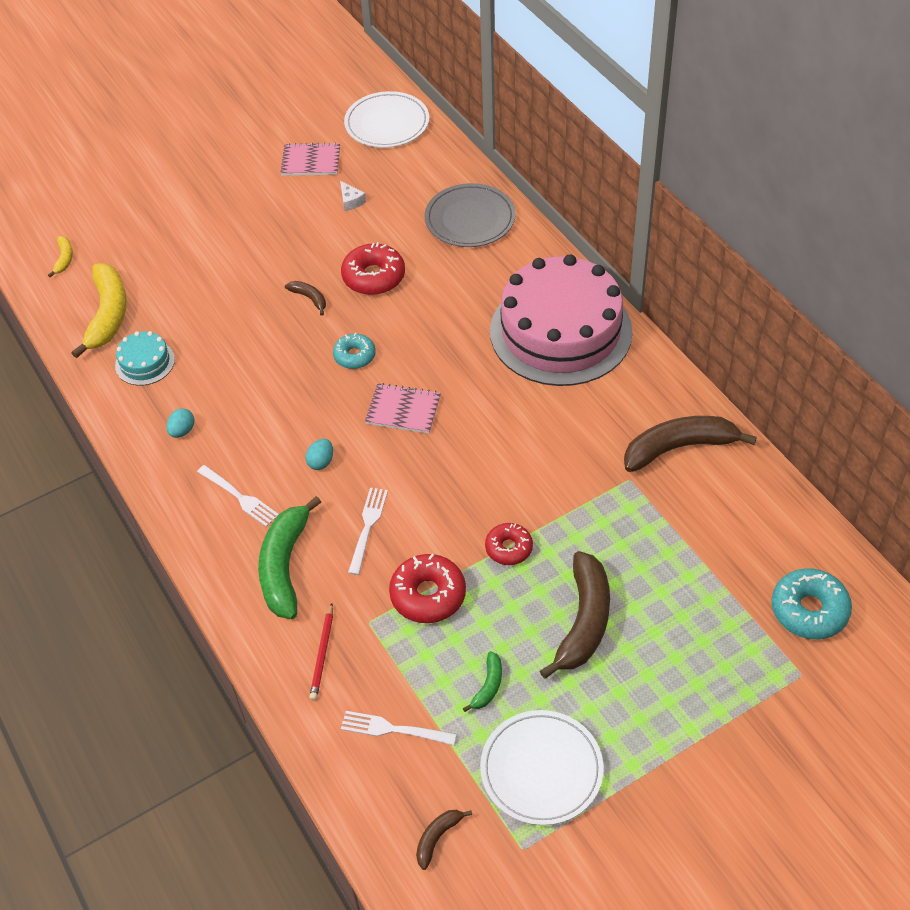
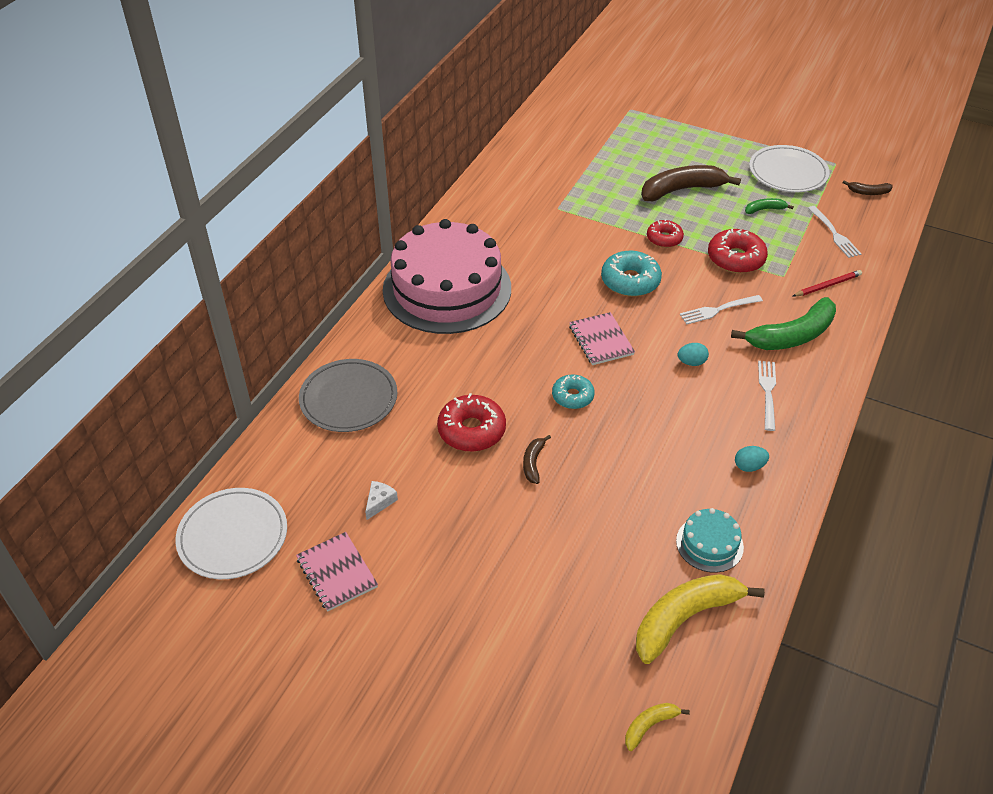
camera: 125 degrees left, 5 degrees down
brown banana [624,416,757,472] -> none
turquoise donut [771,568,852,639] -> turquoise donut moved to [601,251,662,297]

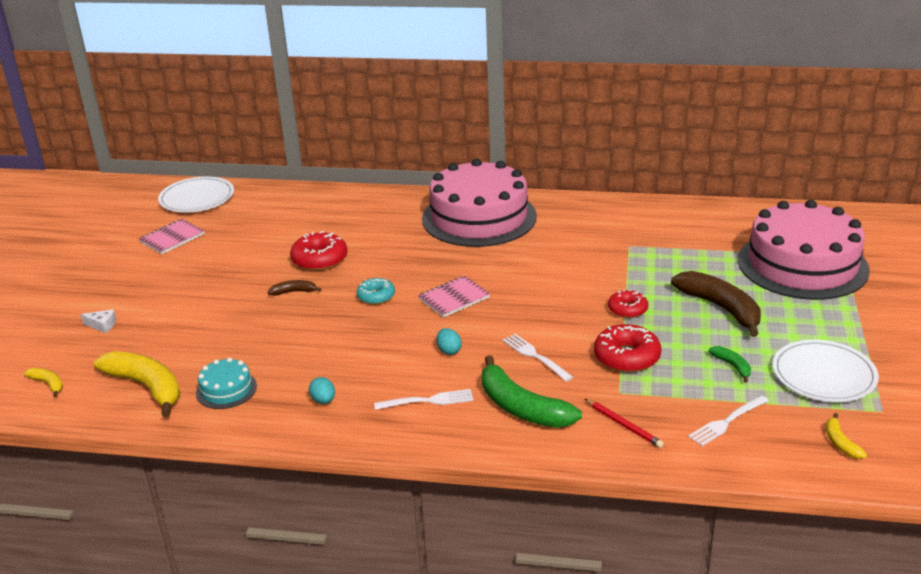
camera: 75 degrees right, 15 degrees down
grey plate [299,359,397,432] -> none
white cheese [365,481,398,520] -> white cheese moved to [81,309,116,333]
turquoise donut [601,251,662,297] -> none
brown banana [843,180,893,195] -> yellow banana [826,413,867,459]
none -> pink cake [738,200,870,300]

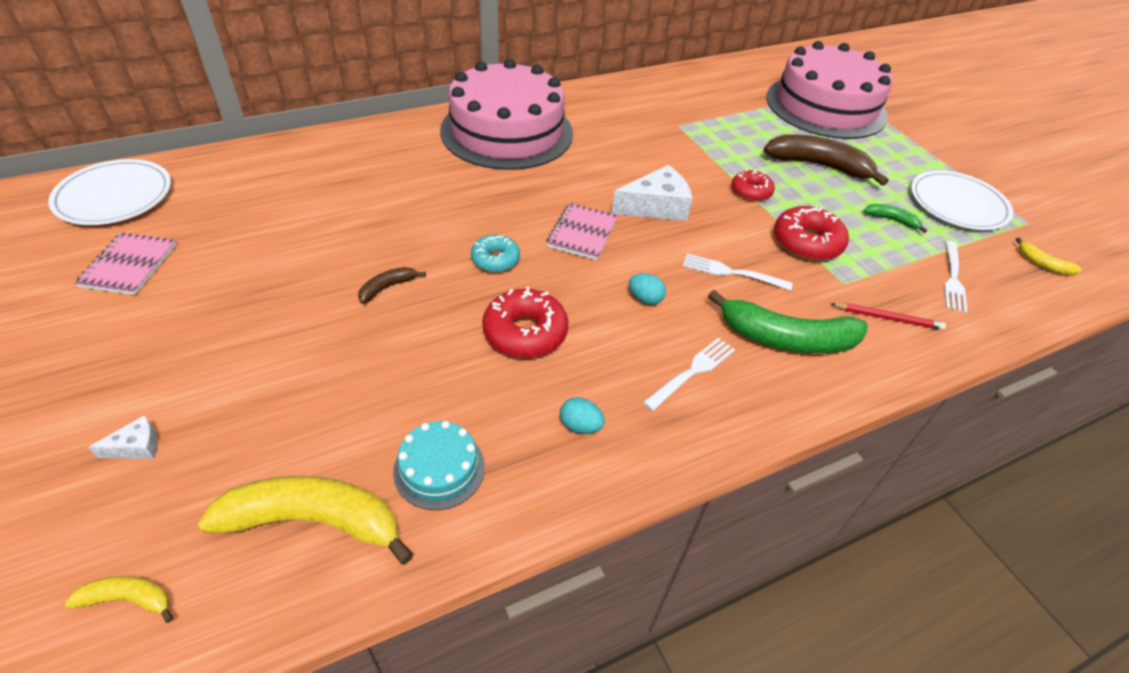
camera: 40 degrees left, 15 degrees up
red donut [290,231,347,271] -> red donut moved to [482,287,569,358]
none -> white cheese [611,165,693,221]

